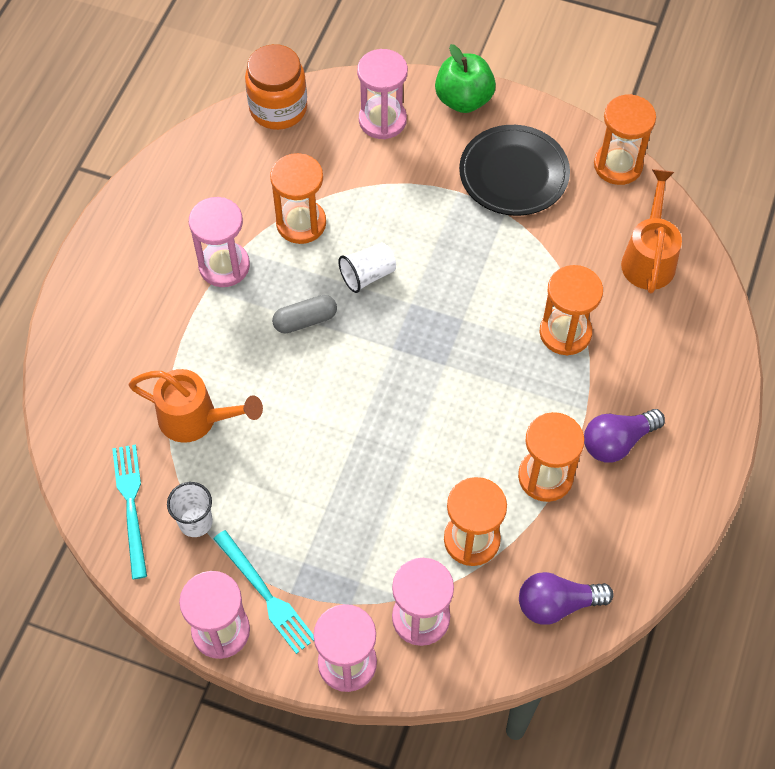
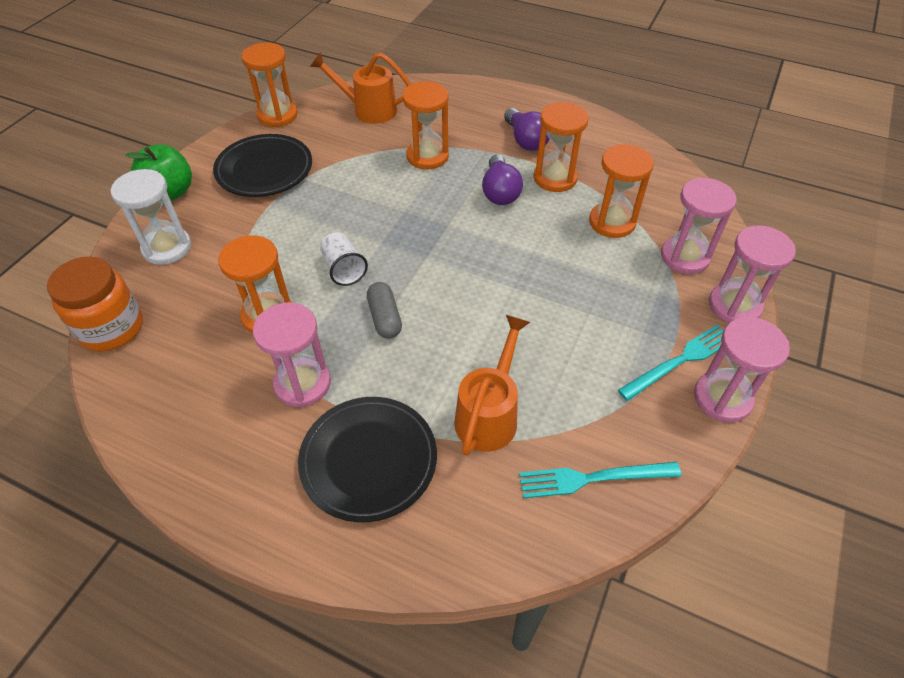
camera: 85 degrees left, 10 degrees down
white cup [167,482,213,537] -> none
pink hourglass [357,49,408,139] -> white hourglass [111,169,191,265]
purple light bulb [519,572,614,625] -> purple light bulb moved to [482,154,523,205]
none -> black plate [298,397,437,522]

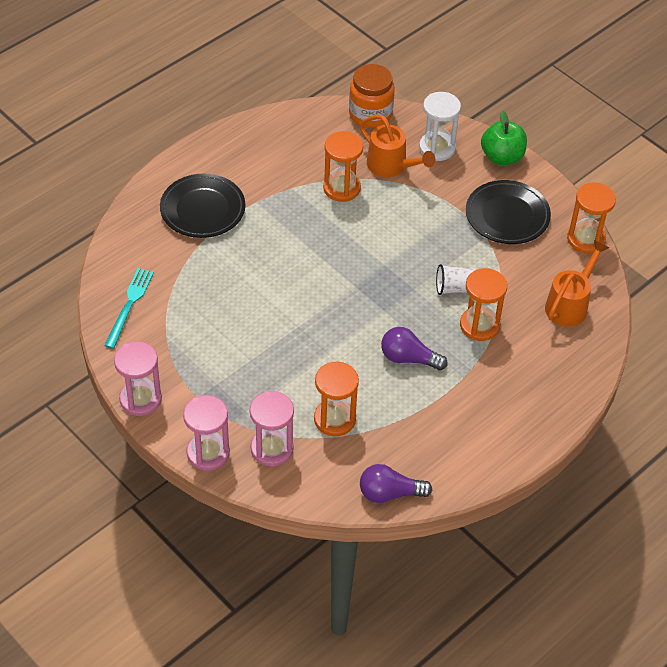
camera: 110 degrees right, 0 degrees up
pink hourglass [253,303,331,407] -> none
white cup [320,232,368,286] -> white cup moved to [436,264,475,295]
grey capsule [367,282,402,339] -> none
orange watering can [454,315,530,456] -> orange watering can moved to [360,115,435,177]
purple light bulb [504,108,550,151] -> purple light bulb moved to [360,464,432,503]
orange hourglass [533,102,589,192] -> none
turquoise fork [618,325,724,401] -> none

